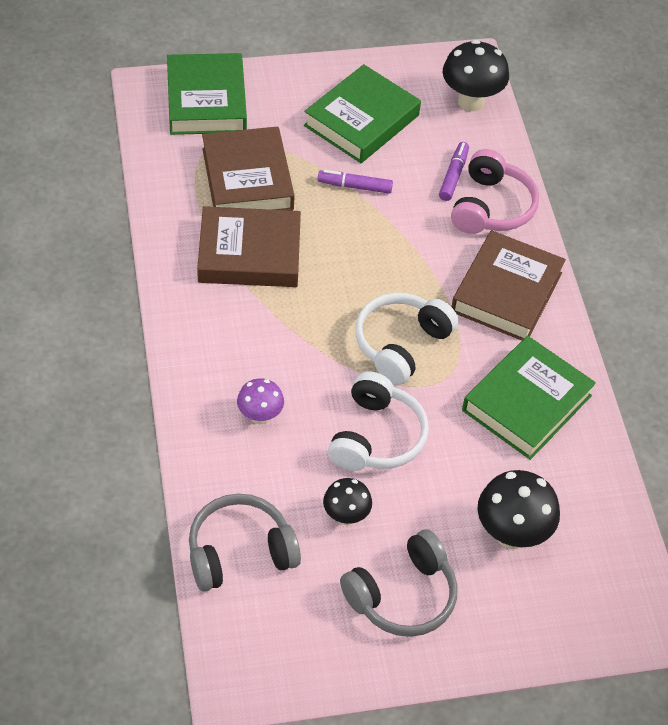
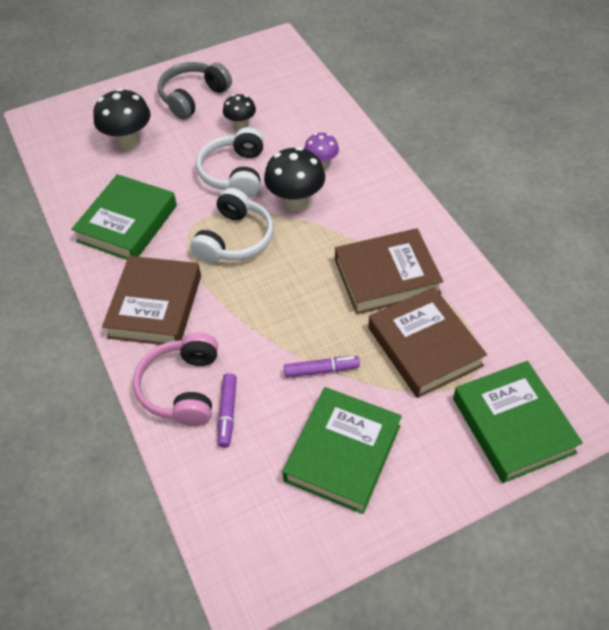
camera: 170 degrees right, 0 degrees up
grey headphones [189,494,301,592] -> none
black mushroom [443,40,509,111] -> black mushroom moved to [264,147,325,211]

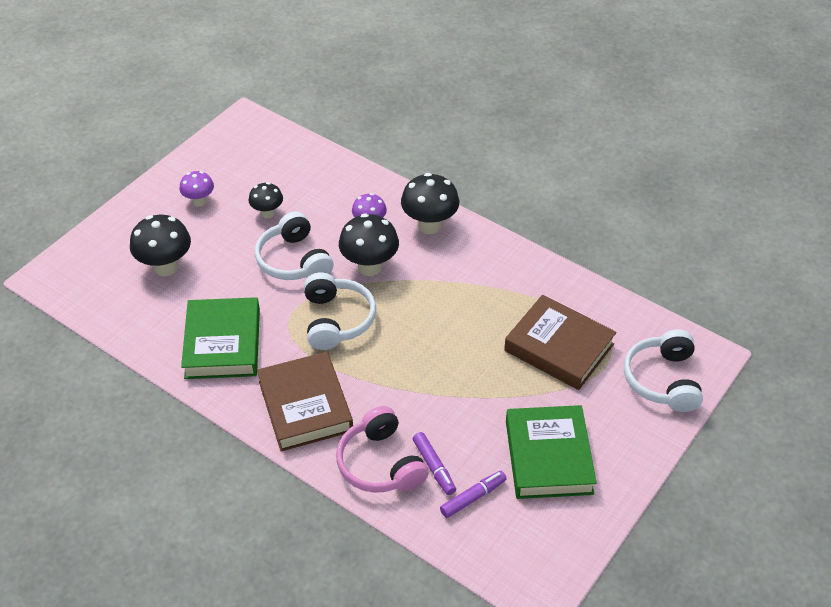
camera: 30 degrees left, 5 degrees down
grey headphones [158,62,232,120] -> purple mushroom [180,171,214,207]
purple marker [284,356,360,378] -> purple marker moved to [440,471,507,518]
brown book [335,228,443,314] -> none
green book [453,361,583,483] -> white headphones [624,329,703,412]
none -> black mushroom [401,173,459,234]

